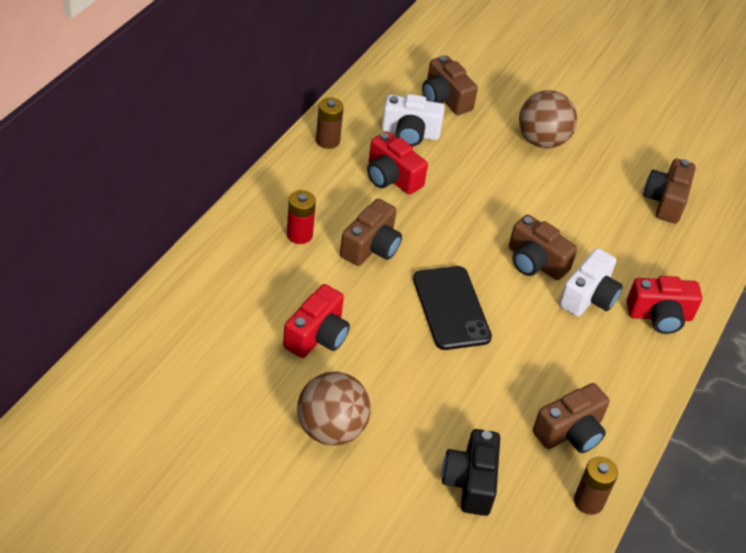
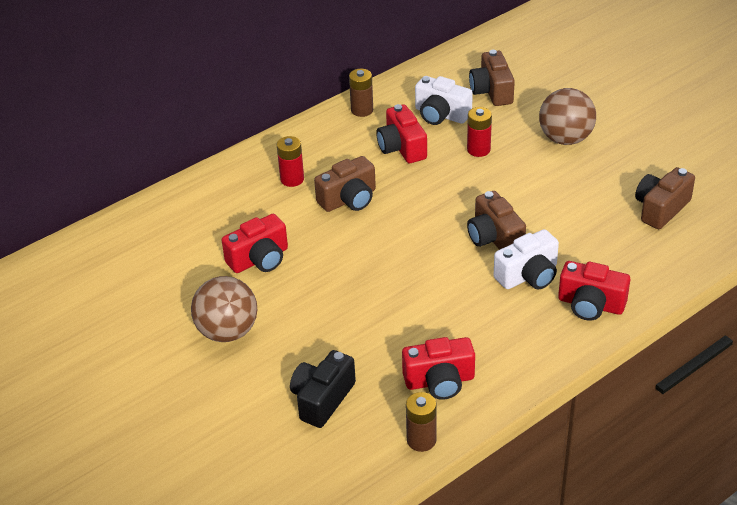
camera: 30 degrees right, 5 degrees down
black phone [413,266,492,350] -> none
brown camera [533,383,610,453] -> red camera [402,337,475,400]
none -> red battery [467,107,492,157]

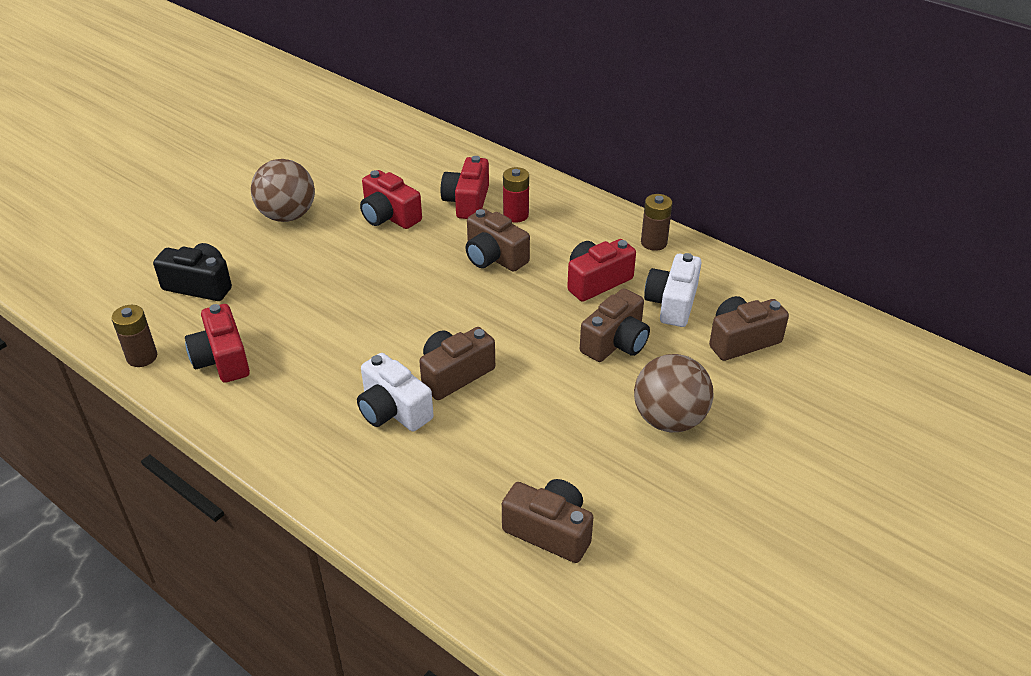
camera: 75 degrees right, 0 degrees up
red battery [467,107,492,157] -> brown camera [580,288,650,362]
red camera [558,261,630,321] -> red camera moved to [441,156,489,219]

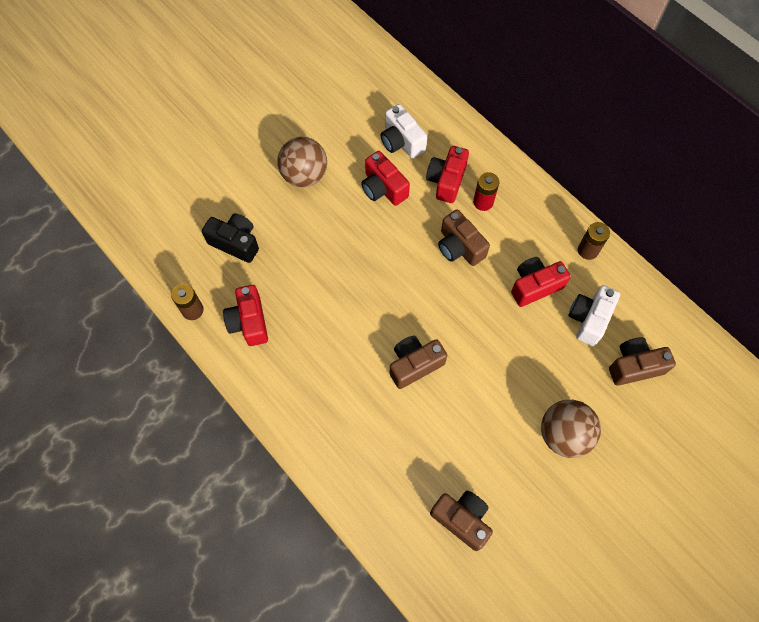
camera: 10 degrees right, 25 degrees up
white camera [357,353,434,431] -> white camera moved to [381,104,427,158]
brown camera [580,288,650,362] -> none

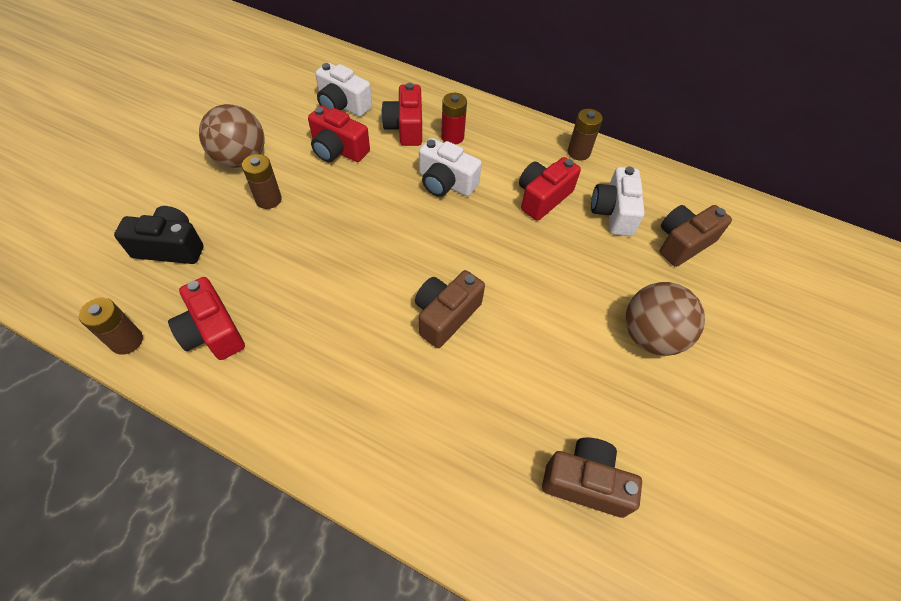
camera: 25 degrees left, 10 degrees down
brown camera [438,209,490,266] -> white camera [419,138,482,197]
none -> brown battery [242,154,282,209]

